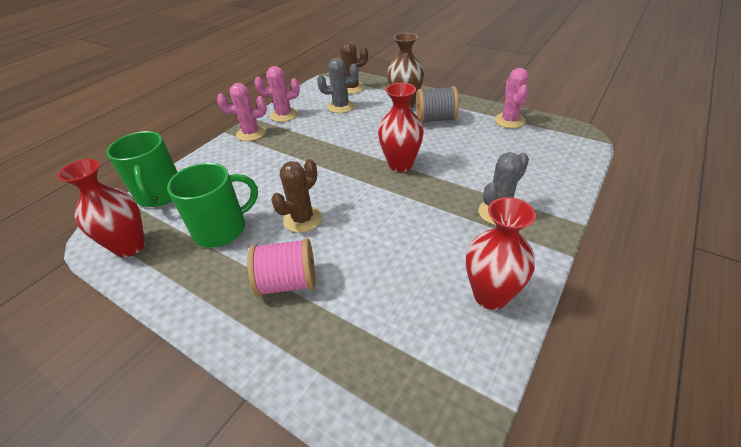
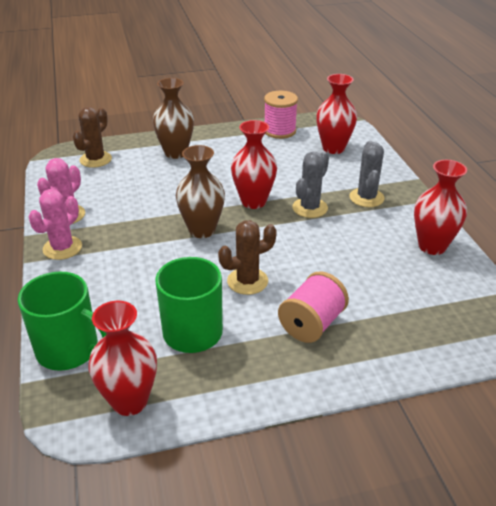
camera: 50 degrees left, 5 degrees down
brown cactus [271,159,322,233] -> brown cactus turned 75 degrees clockwise [218,220,277,295]
grey cactus [317,58,359,113] -> grey cactus moved to [292,152,329,218]
grey spool [416,86,459,123] -> none
pink cactus [495,68,528,128] -> pink spool [264,91,298,139]
none -> brown vase [176,145,225,238]
none -> red vase [316,74,357,154]

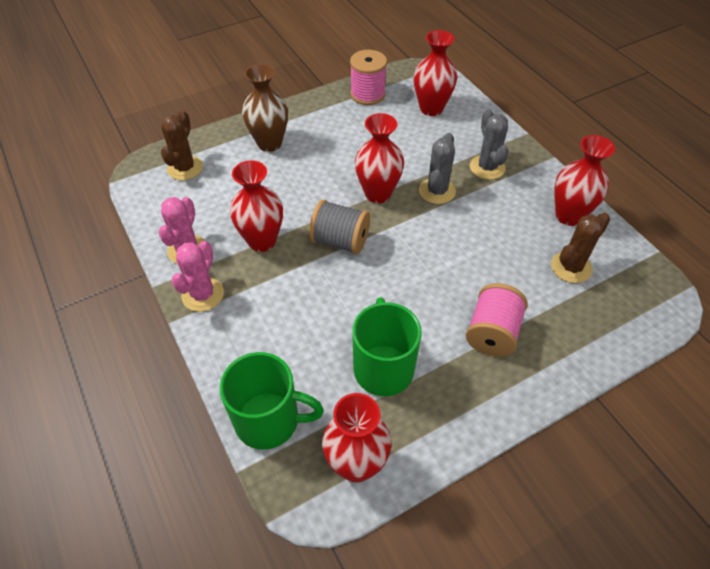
camera: 15 degrees left, 15 degrees up
brown vase [176,145,225,238] -> grey spool [309,200,370,254]
brown cactus [218,220,277,295] -> brown cactus moved to [551,212,610,283]
none -> red vase [230,161,283,252]

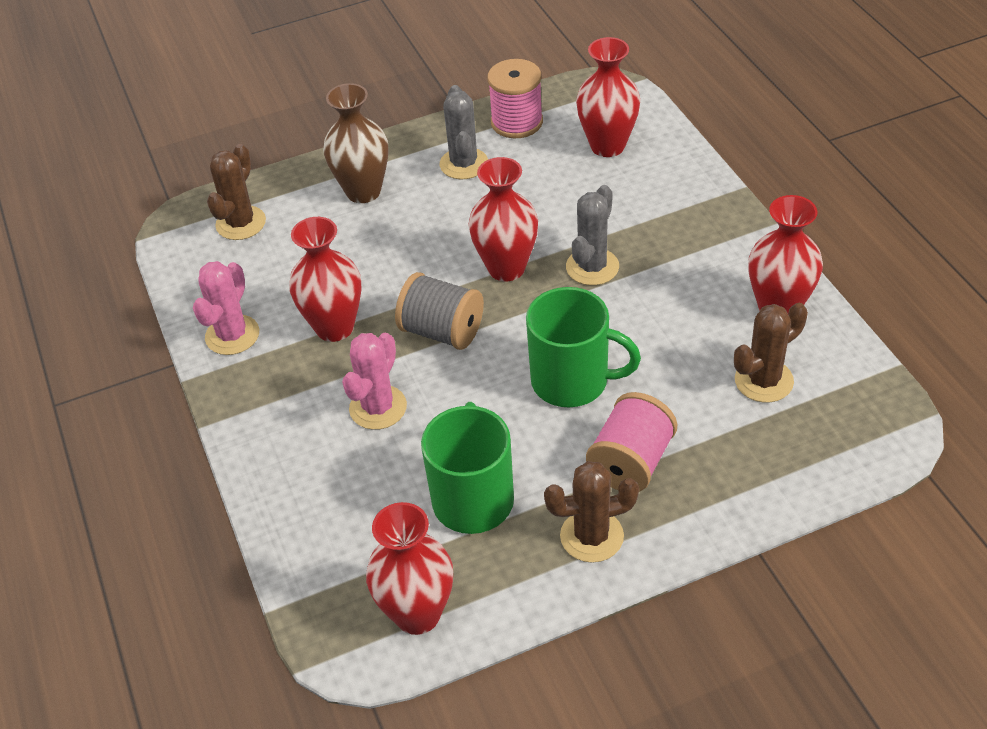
camera: 10 degrees right, 5 degrees down
pink cactus [171,241,224,312] -> pink cactus moved to [342,333,407,430]
green mug [220,352,324,450] -> green mug moved to [526,287,641,407]
grey cactus [470,110,509,180] -> grey cactus moved to [440,85,488,179]
none -> brown cactus [544,461,639,563]

